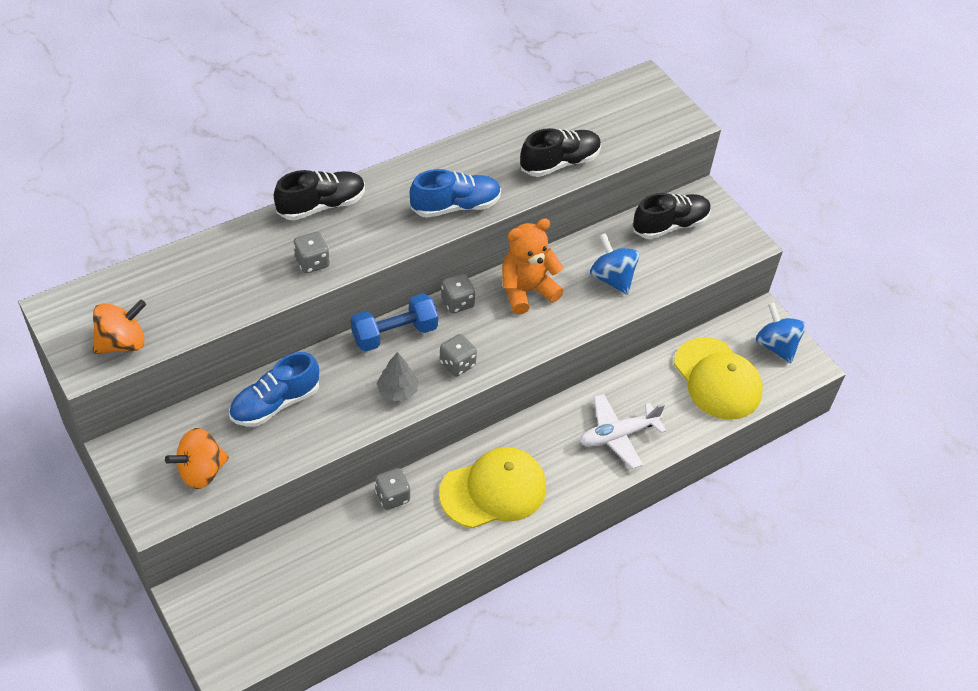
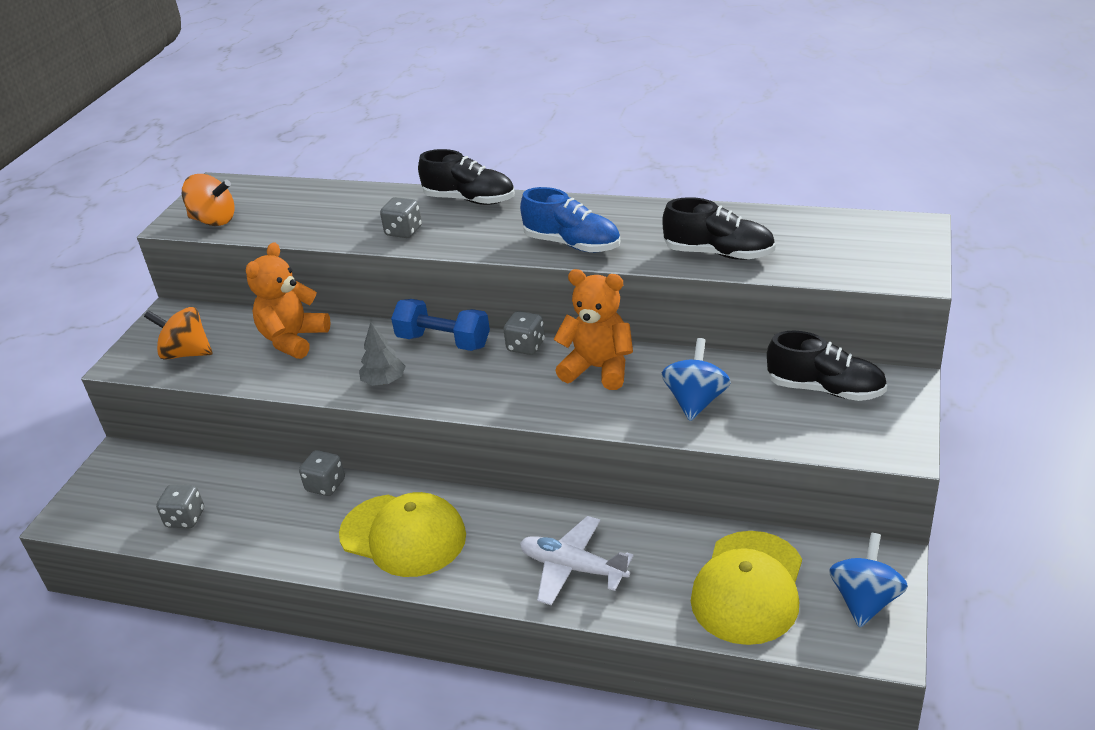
camera: 55 degrees right, 15 degrees down
blue shoe [229,352,319,427] -> orange teddy bear [246,243,331,359]
grey dice [440,334,477,377] -> grey dice moved to [156,484,204,528]

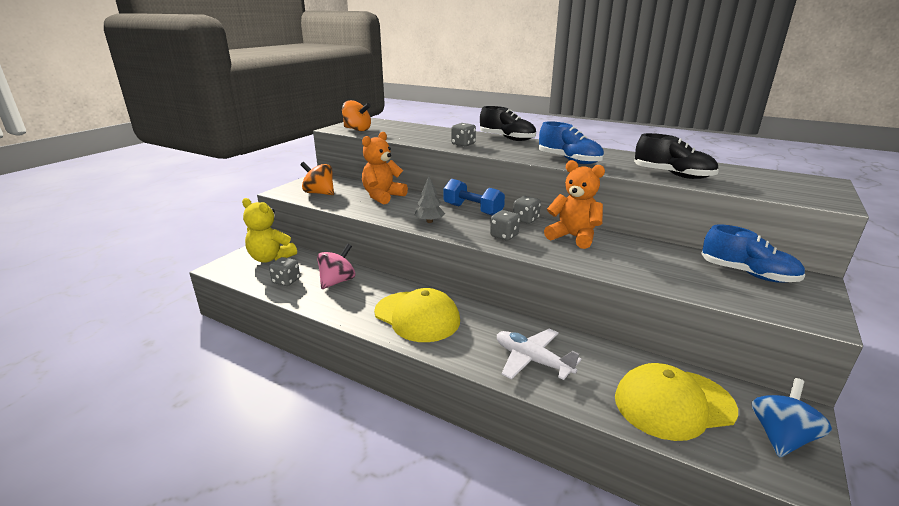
camera: 10 degrees right, 10 degrees down
grey dice [299,450,345,496] -> grey dice moved to [490,210,520,240]
blue spinning top [662,338,731,421] -> none
yellow cap [691,531,802,645] -> yellow cap turned 45 degrees clockwise [615,363,738,441]
black shoe [767,331,887,401] -> blue shoe [701,224,805,283]
none -> yellow teddy bear [242,198,297,263]
none -> pink spinning top [317,244,355,289]

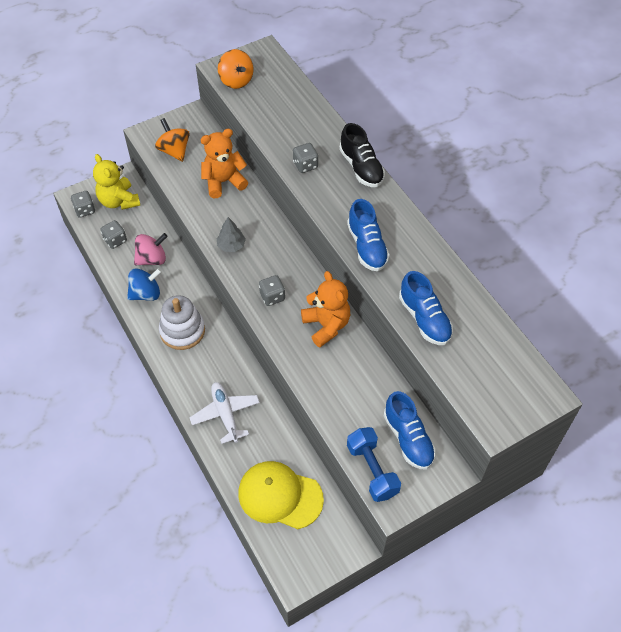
camera: 30 degrees right, 30 degrees up
yellow cap [374,288,460,342] -> white stacking toy [159,295,205,350]
blue dumbbell [444,179,505,215] -> blue dumbbell moved to [347,427,401,502]
grey dice [513,196,541,224] -> grey dice moved to [71,191,95,218]
black shoe [634,133,719,179] -> blue shoe [399,271,453,345]
blue spinning top [752,378,832,457] -> blue spinning top moved to [127,268,162,301]

